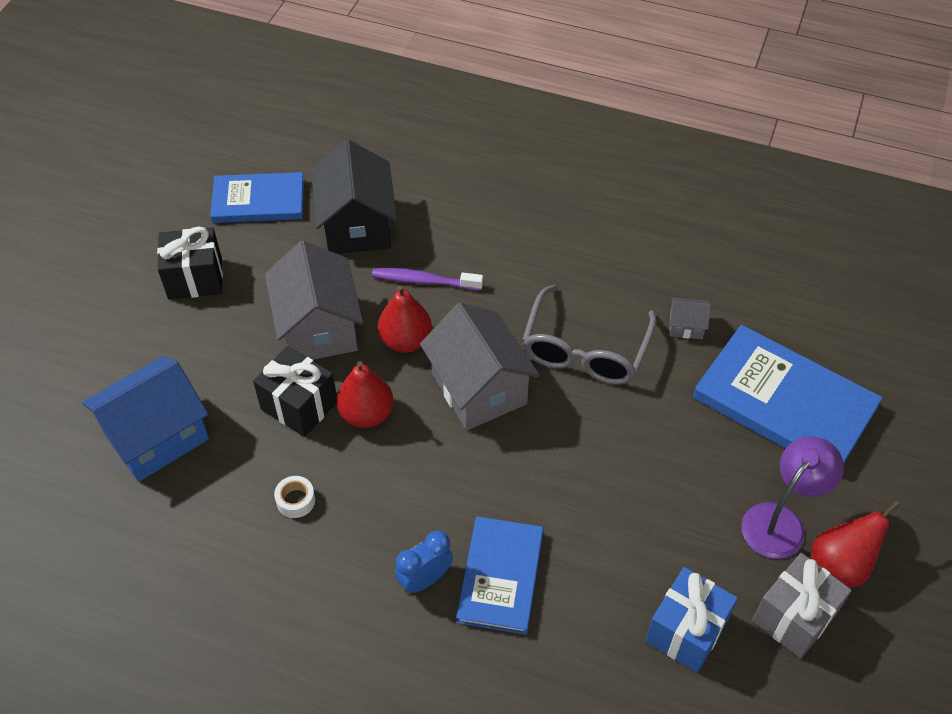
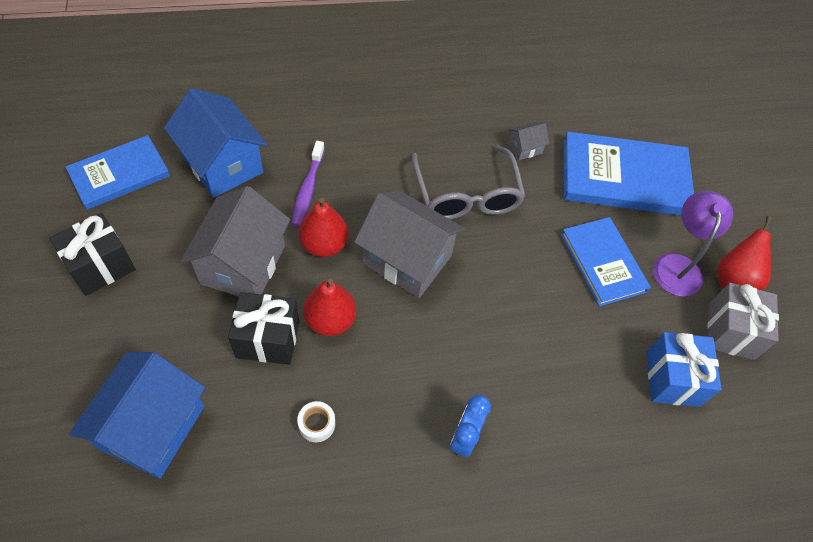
camera: 35 degrees left, 5 degrees up
grey house [265,240,363,360] -> grey house turned 60 degrees clockwise [180,186,290,296]
black house [311,139,397,254] -> blue house [164,88,267,198]
purple toothbrush [372,268,483,290] -> purple toothbrush turned 60 degrees counterclockwise [291,141,325,227]
blue book [456,516,543,635] -> blue book moved to [561,217,651,306]

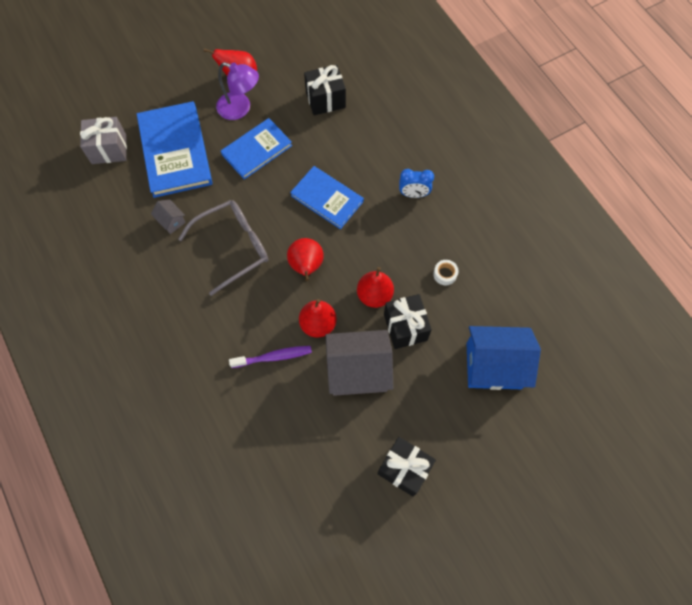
camera: 105 degrees left, 10 degrees up
blue book [66,135,170,210] -> blue book moved to [290,166,364,229]
blue house [164,88,267,198] -> none
grey house [354,190,465,298] -> red pear [287,238,323,281]
blue gift [646,332,722,407] -> black gift [304,65,346,115]
purple lamp [653,190,733,297] -> purple lamp turned 150 degrees counterclockwise [216,62,259,120]
grey gift [707,283,779,360] -> grey gift moved to [80,117,127,164]

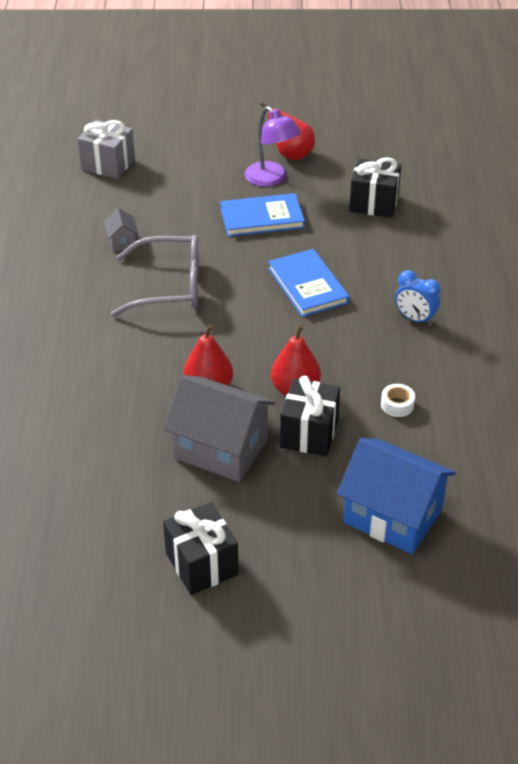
camera: 30 degrees right, 25 degrees down
blue book [137,101,213,198] -> none
purple toothbrush [229,346,312,368] -> none
red pear [287,238,323,281] -> none

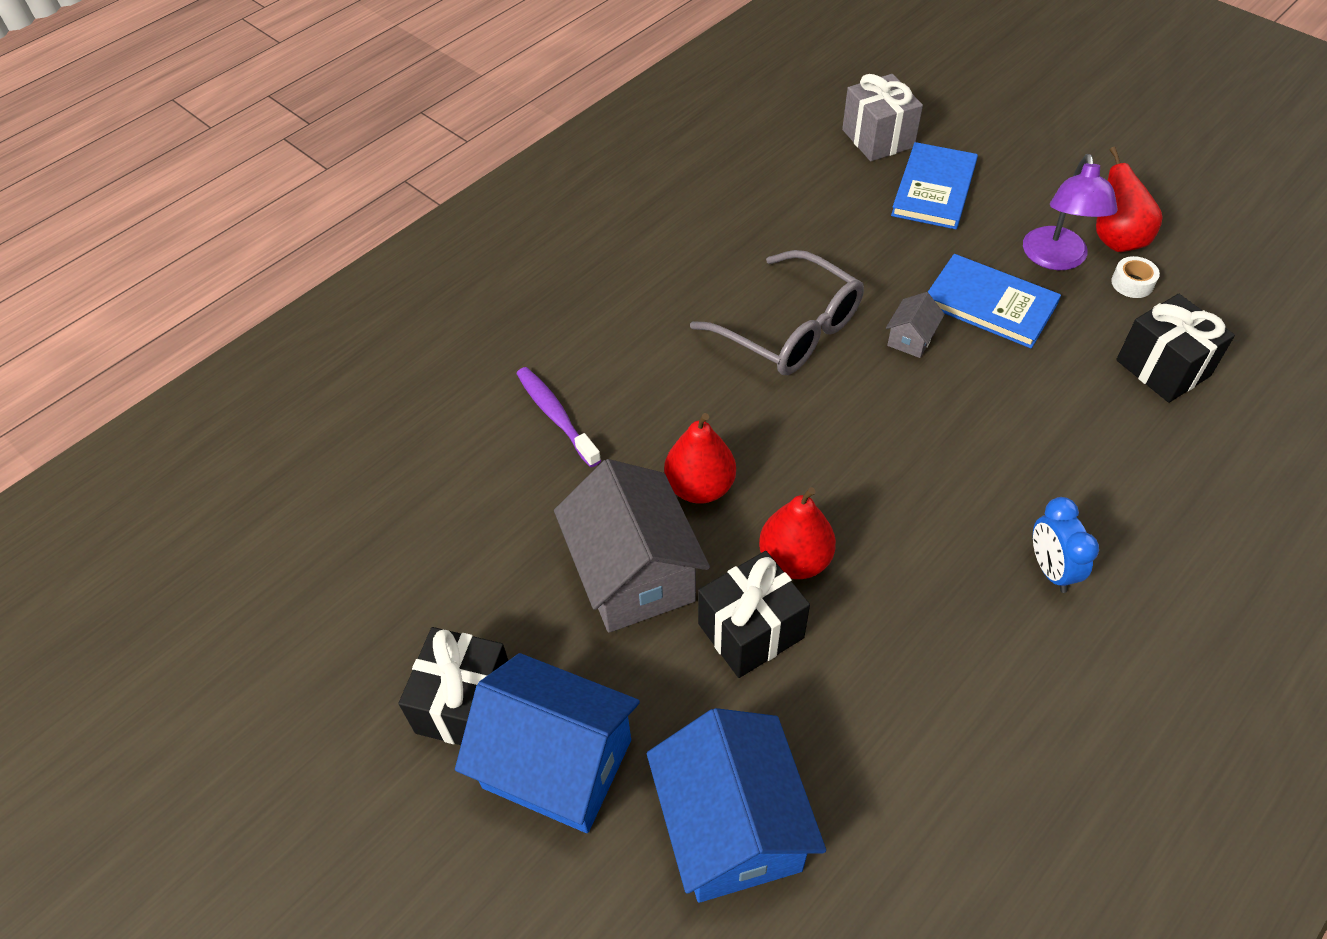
camera: 45 degrees right, 10 degrees up
grey house [104,208,138,252] -> grey house moved to [886,292,945,358]
blue book [268,249,349,317] -> blue book moved to [891,142,978,229]
white tape [381,384,415,417] -> white tape moved to [1111,256,1160,298]
none -> blue house [455,653,640,833]
none -> purple toothbrush [516,367,601,467]

